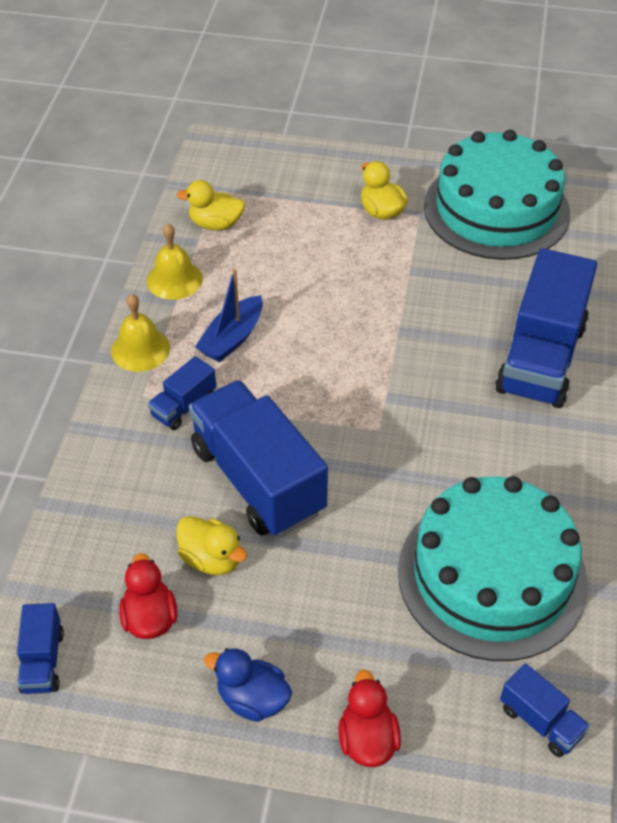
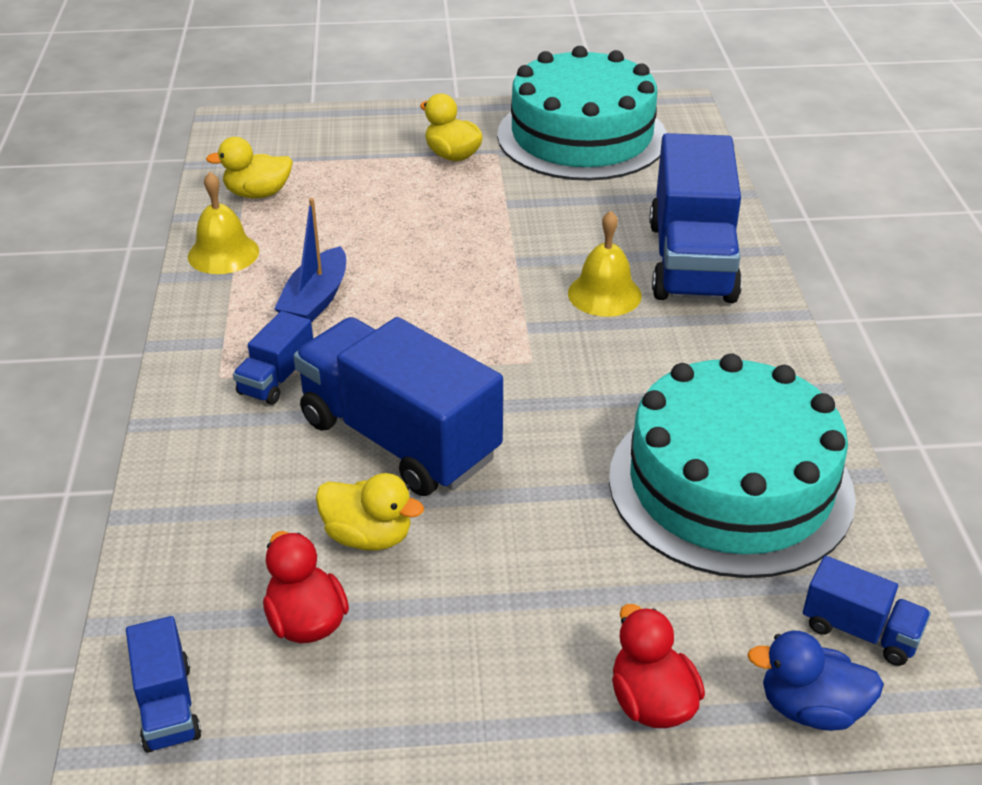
camera: 15 degrees left, 10 degrees down
yellow bell [111,294,170,372] -> yellow bell moved to [568,211,642,317]
blue duck [204,648,292,722] -> blue duck moved to [747,631,884,731]

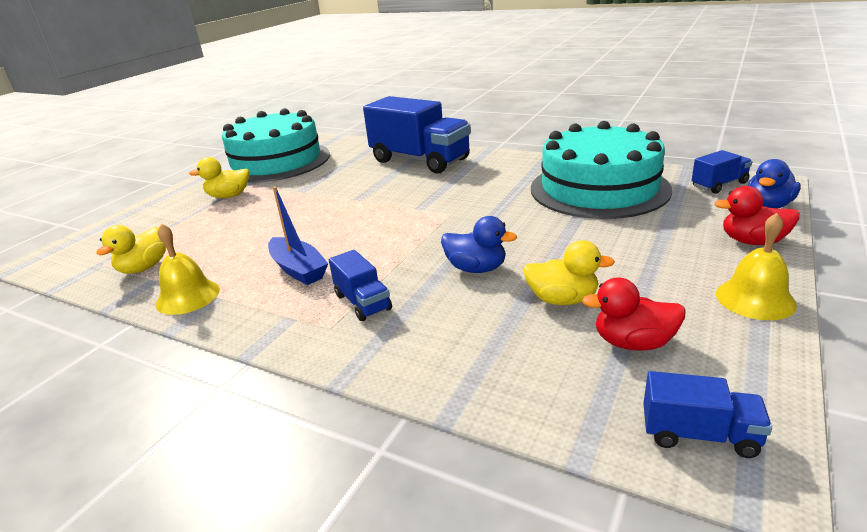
camera: 55 degrees left, 10 degrees down
blue truck [294,317,503,496] -> blue duck [441,216,517,273]
yellow duck [316,473,424,551] -> yellow duck turned 45 degrees clockwise [523,240,615,305]
yellow bell [568,211,642,317] -> yellow bell moved to [716,213,797,320]

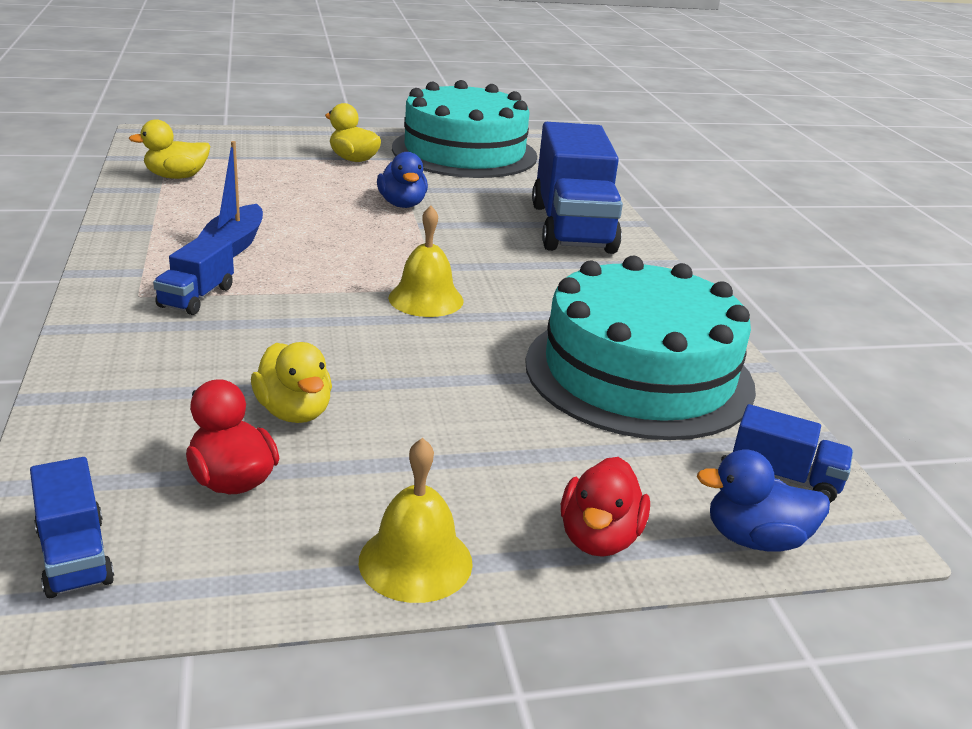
camera: 45 degrees right, 0 degrees up
yellow bell [155,224,220,315] -> yellow bell moved to [388,206,464,317]
blue duck [441,216,517,273] -> blue duck moved to [377,152,428,208]
red duck [714,186,800,245] -> red duck turned 135 degrees counterclockwise [561,457,650,557]

